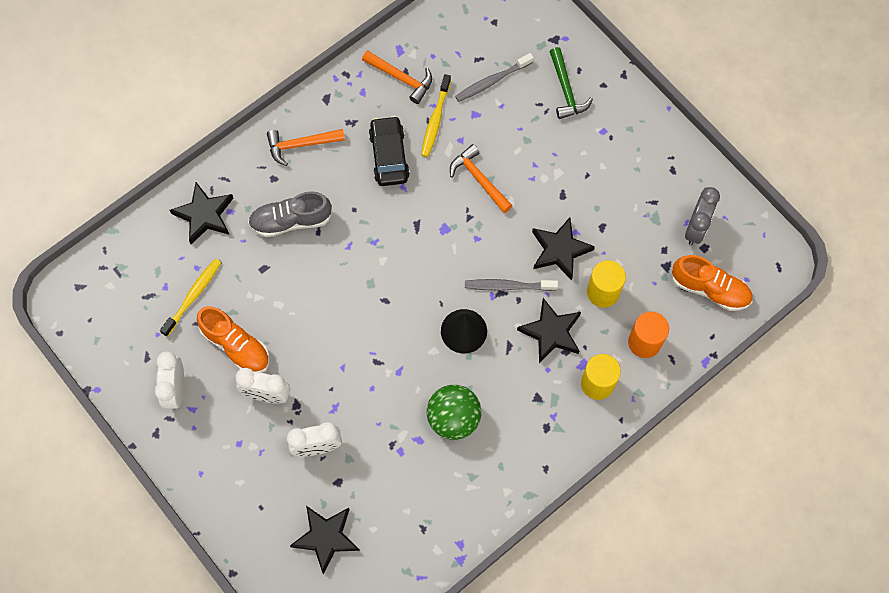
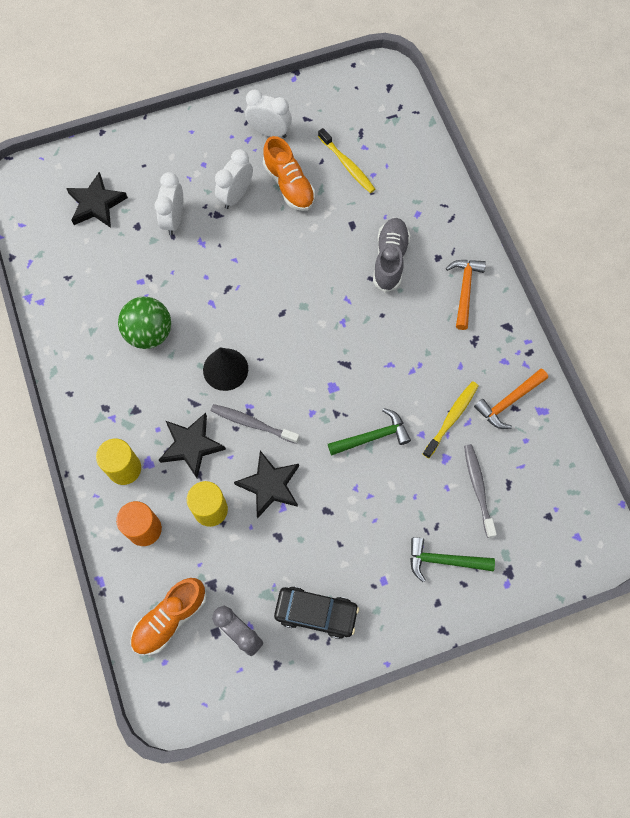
camera: 110 degrees right, 0 degrees up
black star [170,182,233,244] -> none
orange shoe [197,306,269,373] -> orange shoe turned 90 degrees counterclockwise [263,136,315,211]
black car [369,116,410,186] -> black car moved to [274,587,359,639]
yellow toothbrush [421,74,451,157] -> yellow toothbrush turned 90 degrees clockwise [423,381,479,458]
orange hammer [450,144,513,213] -> green hammer [328,408,411,455]
grey toothbrush [465,279,558,291] -> grey toothbrush turned 90 degrees counterclockwise [211,404,299,444]

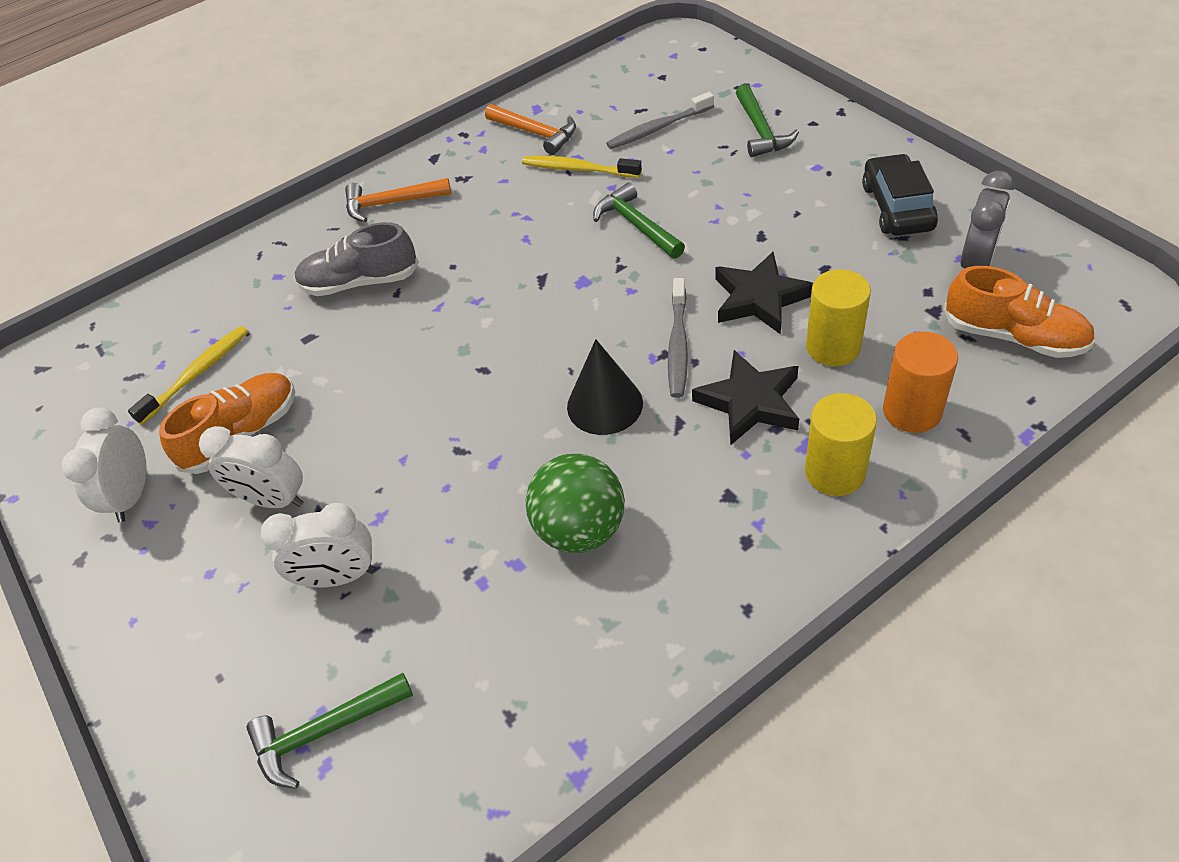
camera: 100 degrees left, 20 degrees down
black star [66,172,128,228] -> green hammer [247,673,413,789]

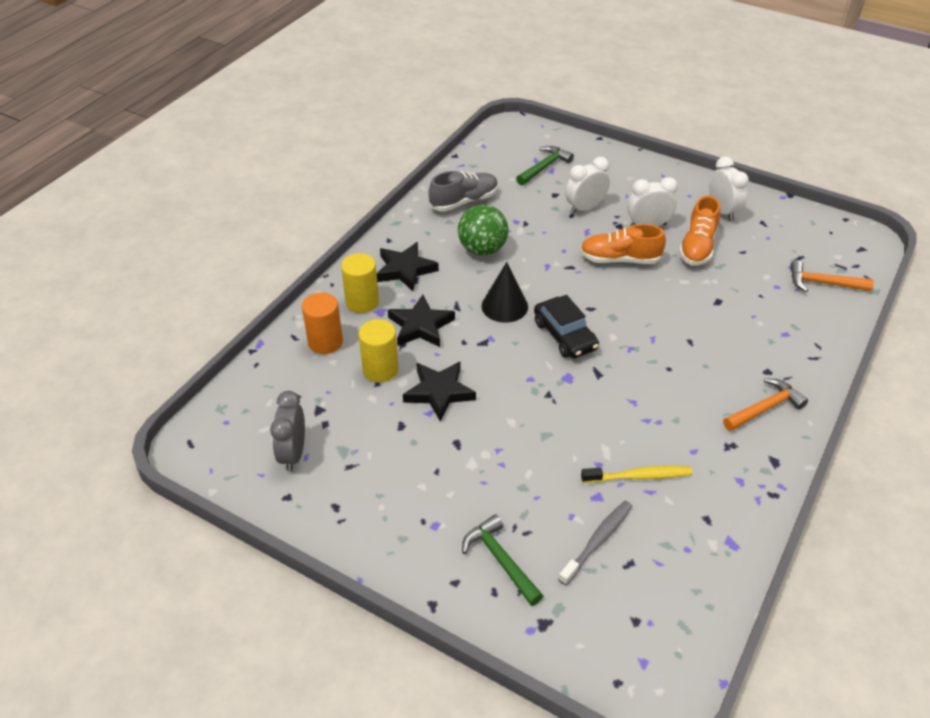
camera: 150 degrees right, 5 degrees down
yellow toothbrush [128,326,248,425] -> none
grey shoe [294,222,419,296] -> grey shoe moved to [428,171,498,212]
orange hammer [485,104,576,155] -> orange hammer moved to [791,260,874,292]
green hammer [593,182,685,259] -> none
grey toothbrush [668,278,688,398] -> none
black car [862,154,938,236] -> black car moved to [534,295,599,358]
orange shoe [944,266,1095,358] -> orange shoe moved to [580,224,666,264]
none -> black star [377,242,439,291]

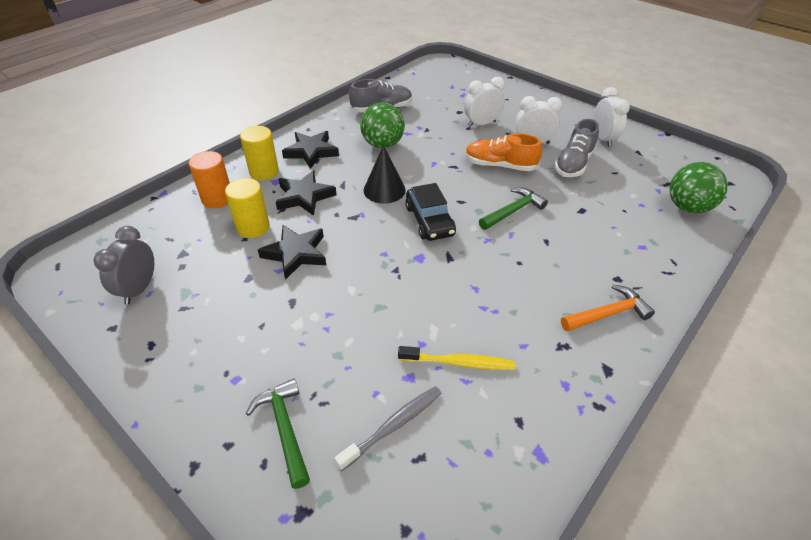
camera: 10 degrees right, 0 degrees up
green hammer [516,146,574,186] -> green hammer moved to [479,188,548,230]
orange shoe [679,196,720,266] -> grey shoe [554,119,599,177]
orange hammer [791,260,874,292] -> green ball [669,162,728,214]

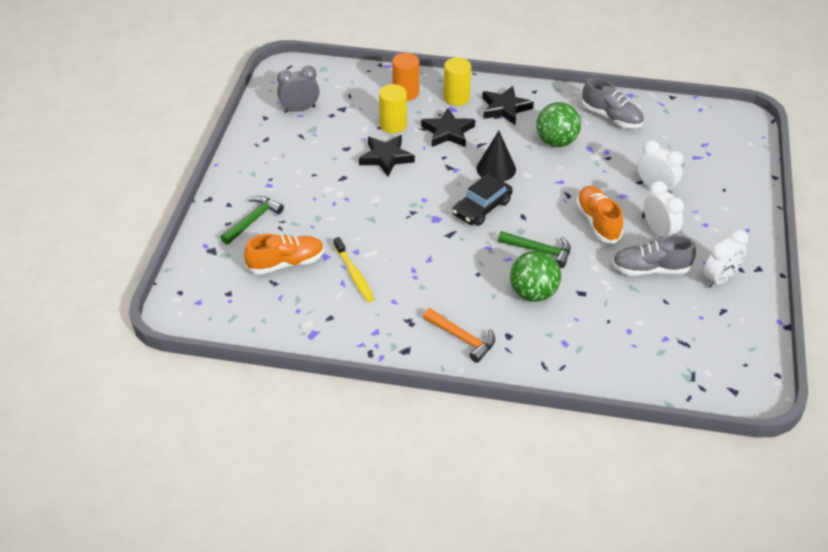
camera: 60 degrees right, 0 degrees up
grey toothbrush [334,386,442,471] -> orange shoe [244,234,324,275]
green ball [669,162,728,214] -> green ball moved to [510,251,561,302]

